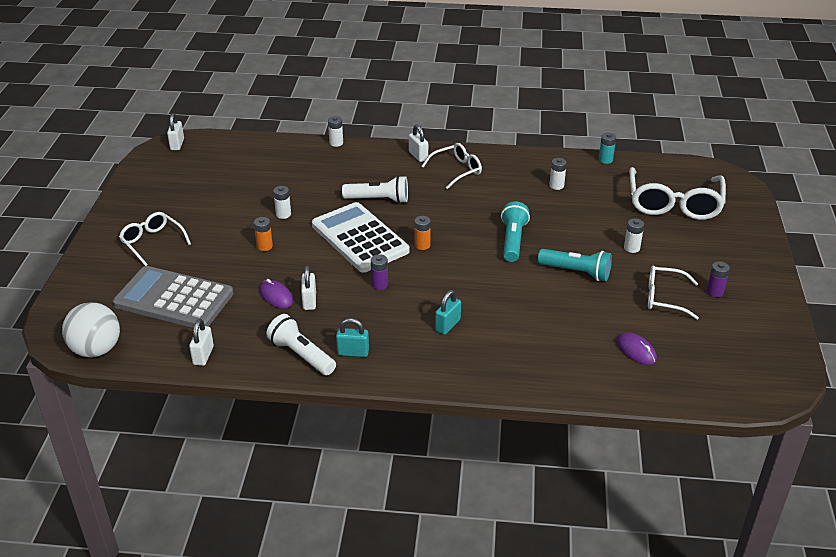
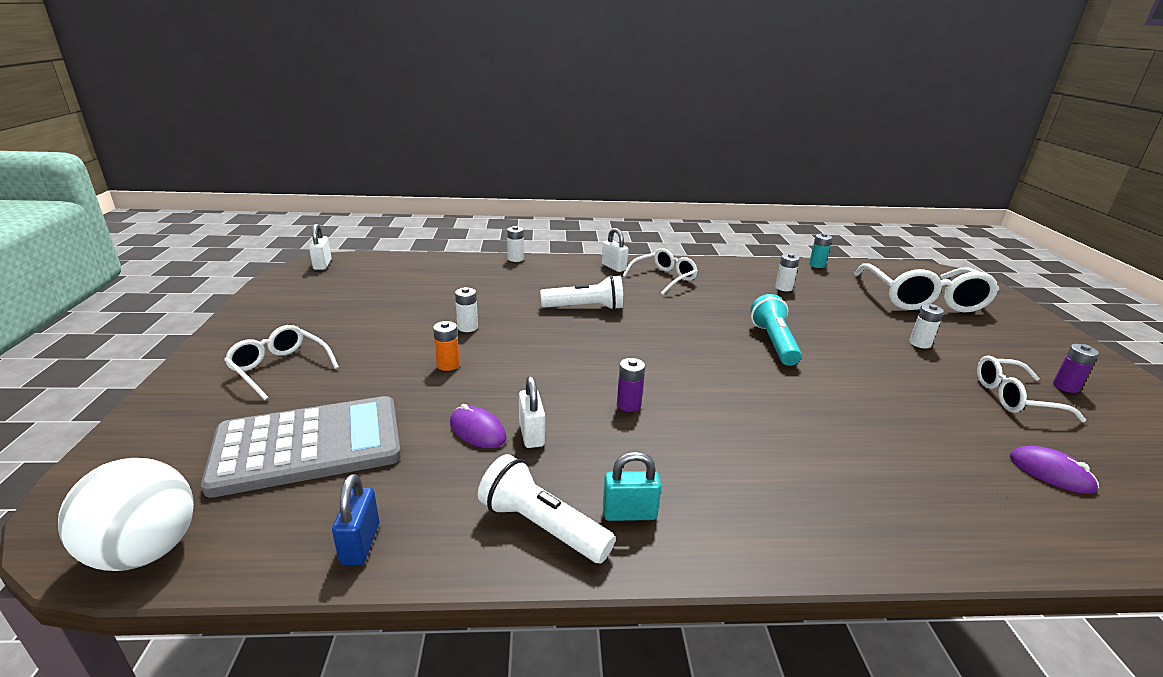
camera: 10 degrees left, 10 degrees down
grey calculator [113,266,234,328] -> grey calculator turned 150 degrees clockwise [201,396,401,498]
white padlock [189,319,214,366] -> blue padlock [332,474,379,565]
white calculator [312,202,409,273] -> none
orange battery [414,216,431,250] -> none
turquoise padlock [435,290,461,335] -> none
turquoise flashlight [538,249,612,281] -> none

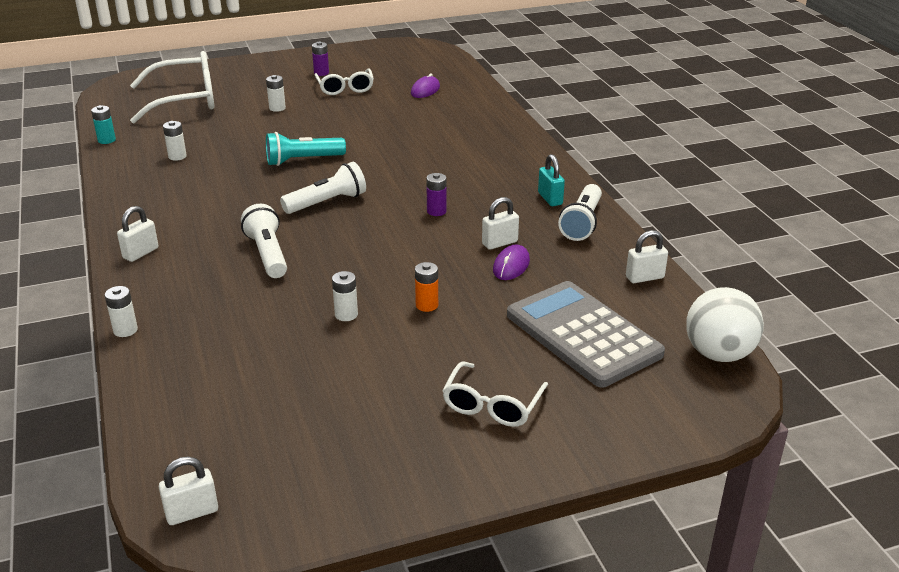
camera: 105 degrees left, 5 degrees up
blue padlock [332,474,379,565] -> white padlock [626,230,668,283]
white glasses [622,248,698,295] -> none
none -> white flashlight [280,162,366,214]

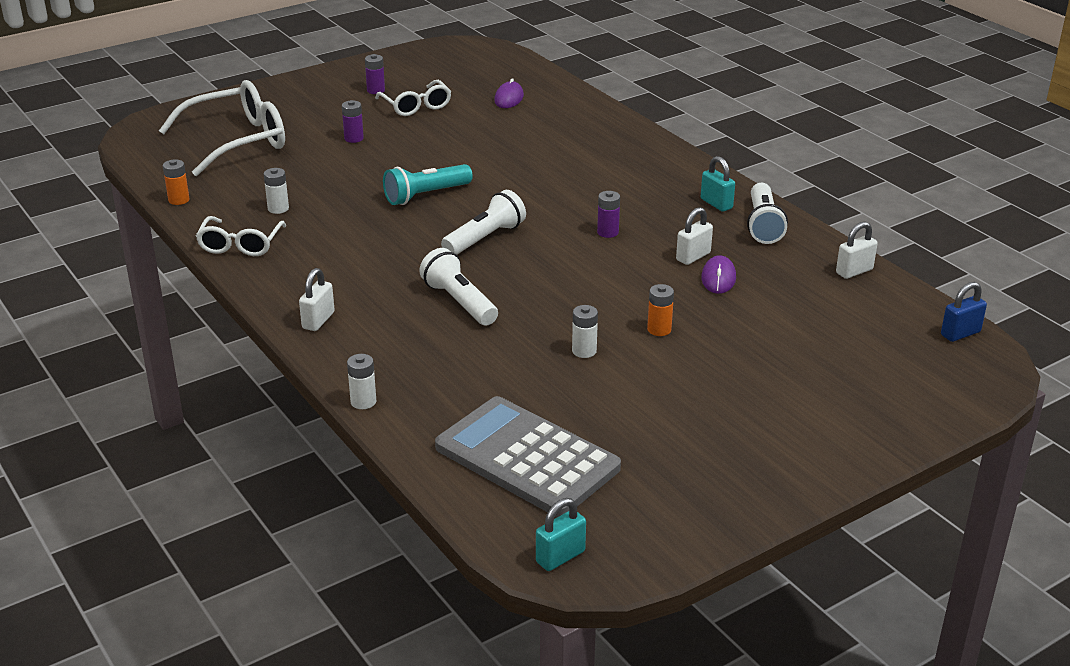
camera: 15 degrees left, 0 degrees up
turquoise battery [91,105,116,144] -> orange battery [163,159,190,205]
white padlock [159,457,218,525] -> turquoise padlock [536,498,586,571]
white battery [266,75,286,112] -> purple battery [342,100,364,143]
white glasses [442,361,548,427] -> white glasses moved to [196,216,286,256]
grey calculator [507,281,665,388] -> grey calculator moved to [435,396,621,517]
white ball [686,287,764,362] -> blue padlock [941,282,987,342]

